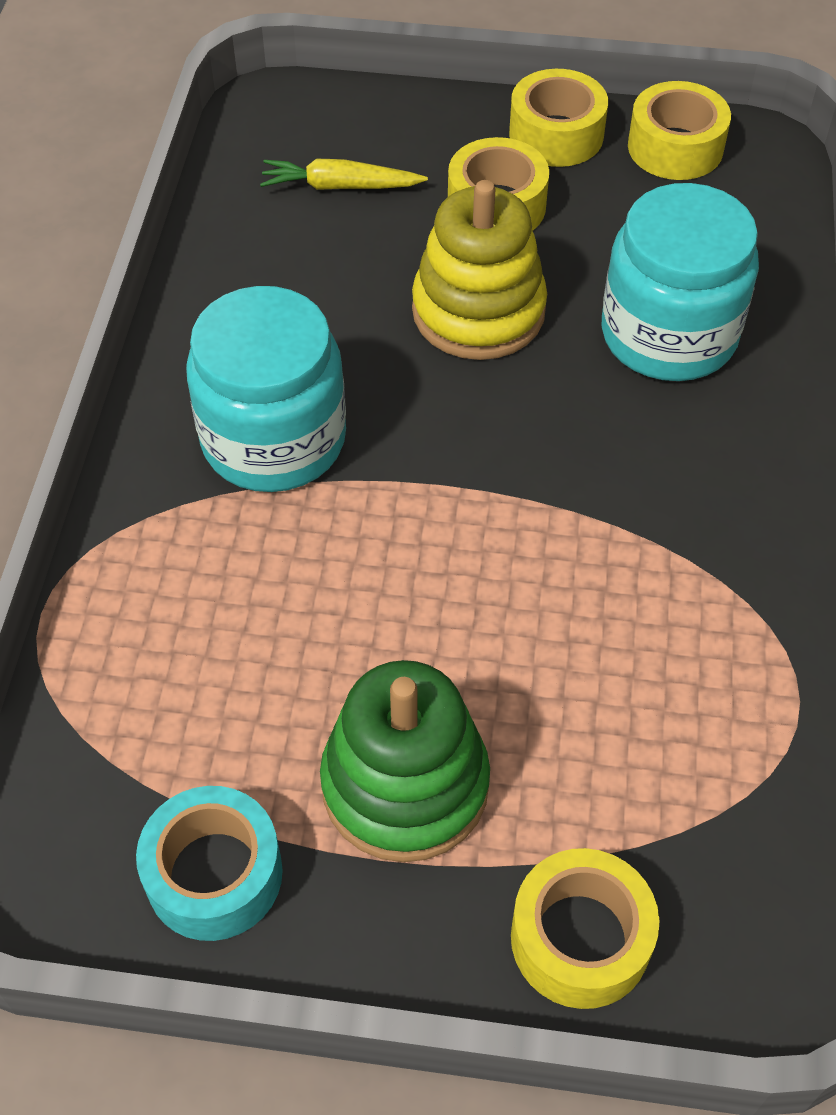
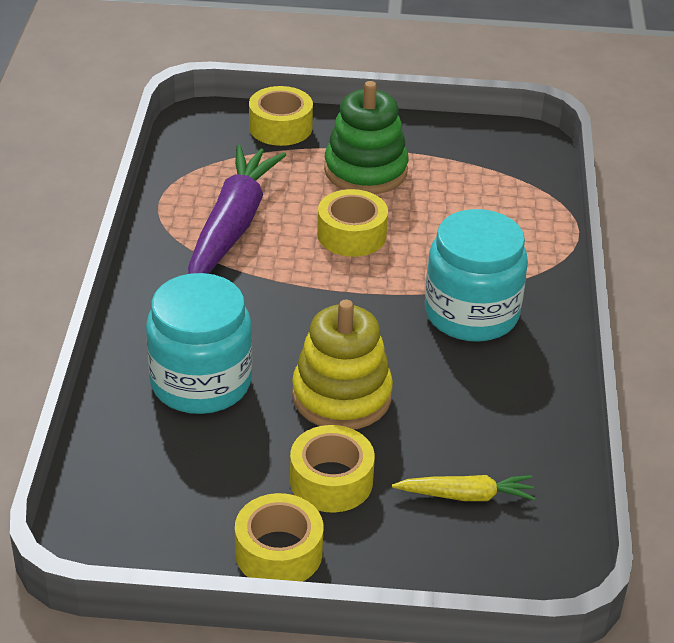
camera: 175 degrees right, 15 degrees down
turquoise tape [136,786,283,941] -> none
yellow tape [628,81,731,180] -> yellow tape moved to [317,189,388,257]
none -> purple carrot [188,145,286,274]

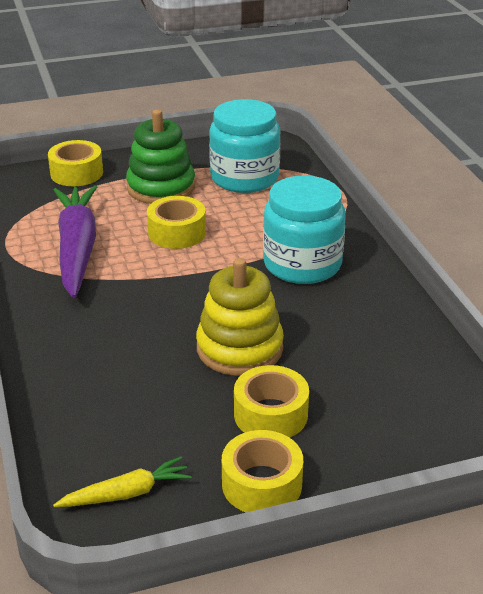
camera: 20 degrees left, 5 degrees down
turquoise jar [146,273,252,414] -> turquoise jar moved to [209,99,281,193]
yellow carrot [392,475,536,501] -> yellow carrot moved to [53,456,192,507]

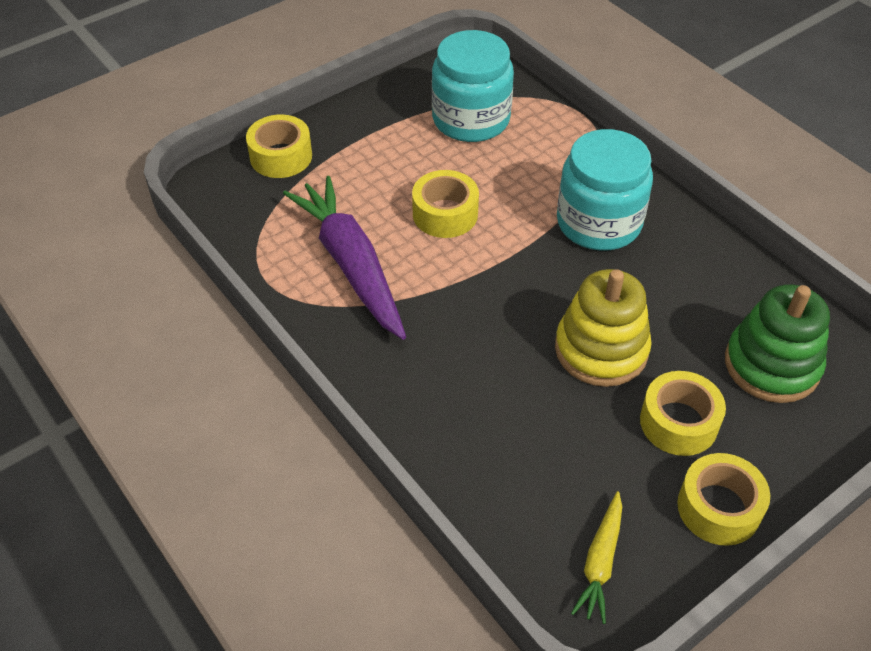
camera: 20 degrees left, 15 degrees up
yellow carrot [53,456,192,507] -> yellow carrot turned 150 degrees clockwise [571,491,622,624]
green stacking toy [126,109,195,204] -> green stacking toy moved to [725,284,830,403]

